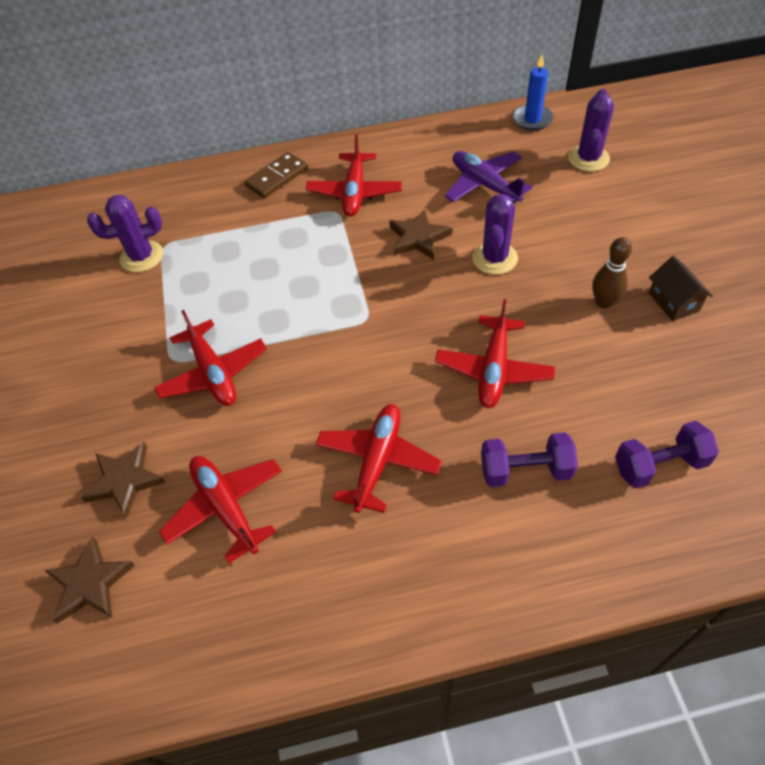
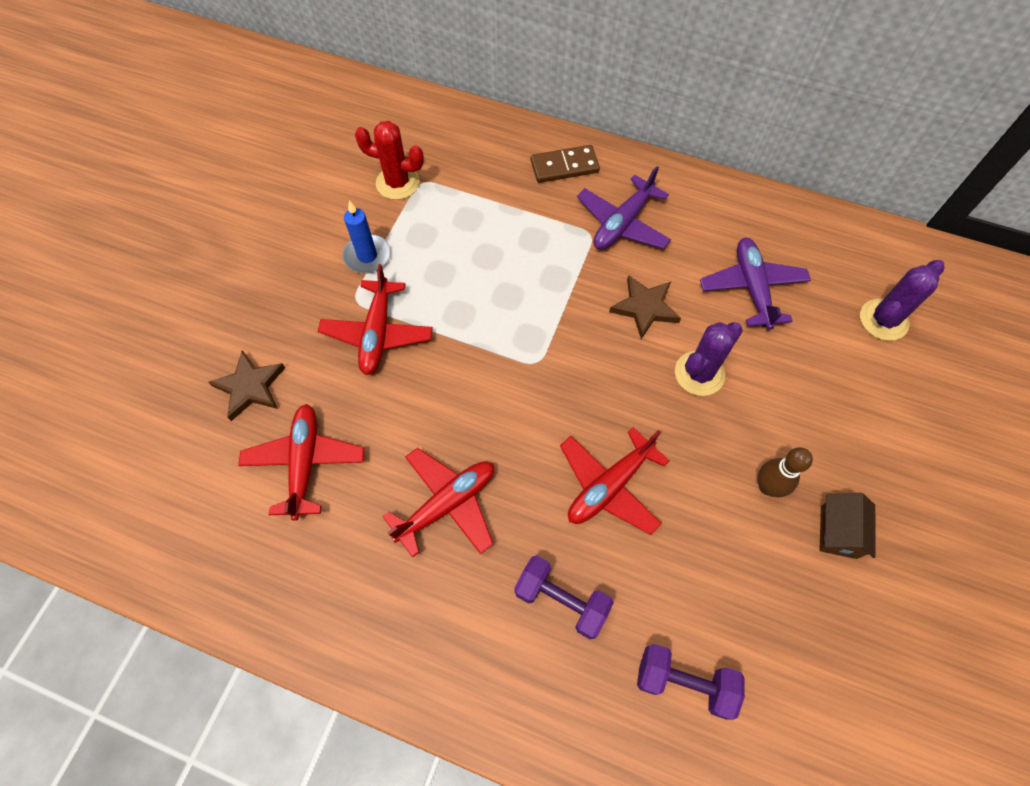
camera: 30 degrees right, 10 degrees up
brown star [44,536,135,624] -> none
purple cactus [87,195,163,272] -> red cactus [355,121,424,200]
red plane [306,135,402,217] -> purple plane [577,166,671,250]
blue candle [513,55,554,131] -> blue candle moved to [342,201,391,273]

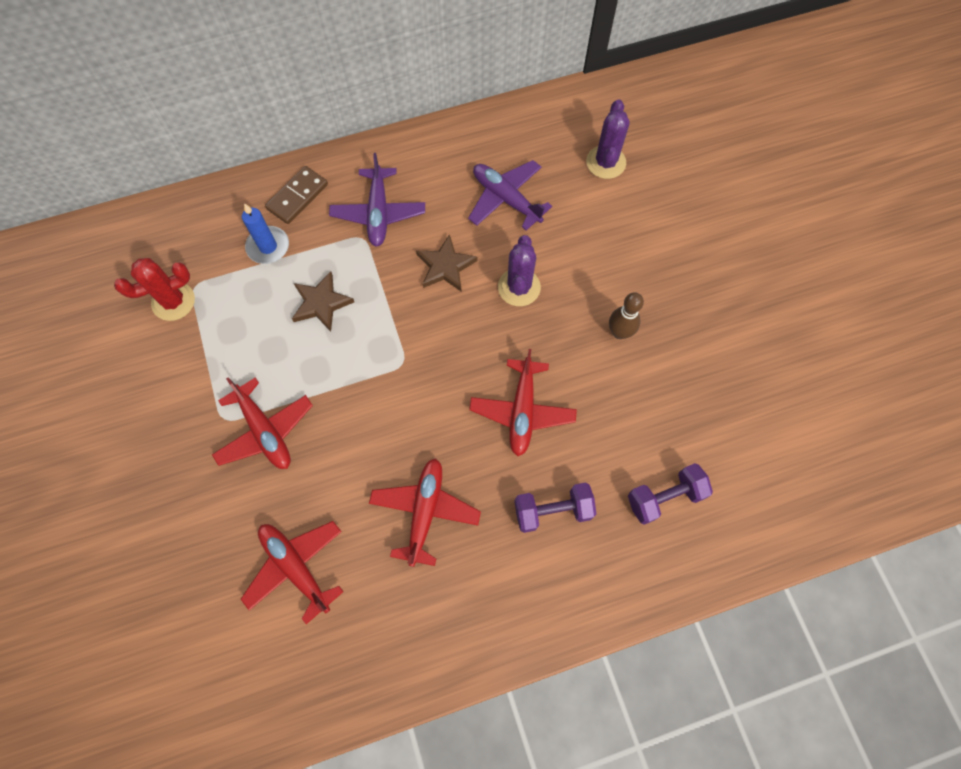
camera: 40 degrees left, 5 degrees up
brown star [208,350,285,421] -> brown star moved to [292,271,354,332]
blue candle [342,201,391,273] -> blue candle moved to [242,203,289,264]
brown house [820,493,876,559] -> none

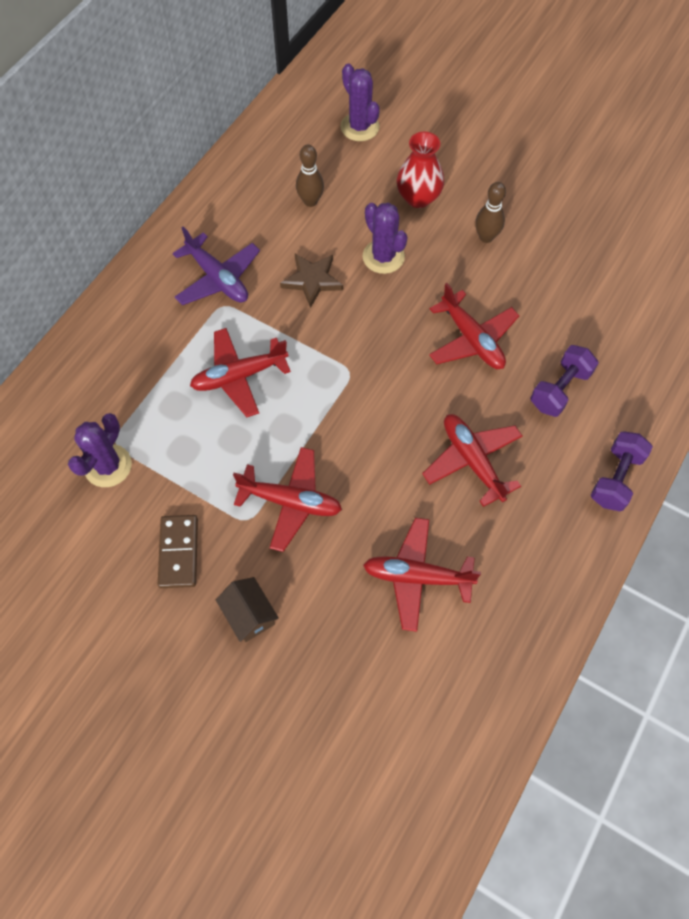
camera: 40 degrees left, 5 degrees down
red cactus [114,258,195,321] -> purple cactus [68,413,132,487]
blue candle [242,203,289,264] -> none
brown domino [265,166,328,224] -> brown domino moved to [158,515,198,588]
brown star [292,271,354,332] -> red plane [190,328,291,417]
purple plane [468,160,552,231] -> brown bowling pin [296,145,324,207]
purple dumbbell [628,463,713,525] -> purple dumbbell moved to [591,431,653,511]
none -> brown house [216,577,279,642]
none -> red vase [397,132,444,208]

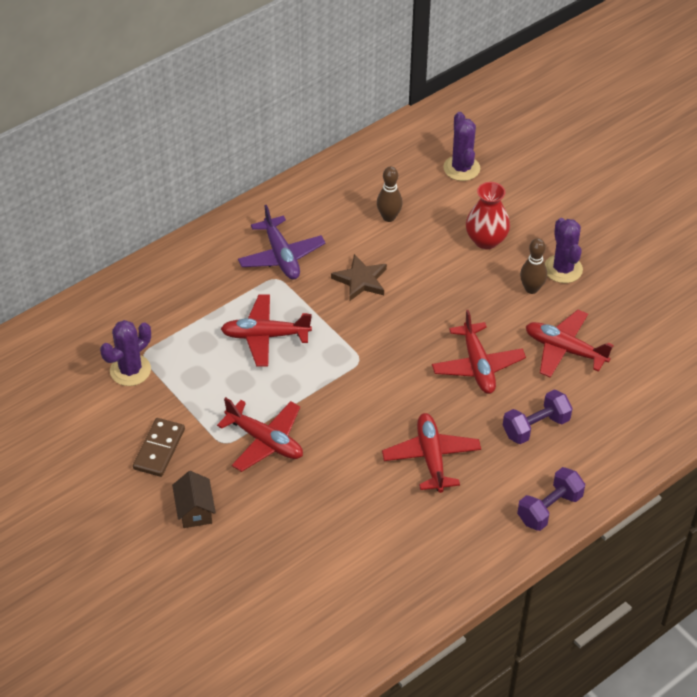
camera: 20 degrees right, 15 degrees down
purple cactus [362,202,407,274] -> purple cactus moved to [545,218,583,283]
red plane [363,518,481,632] -> red plane moved to [526,310,614,378]

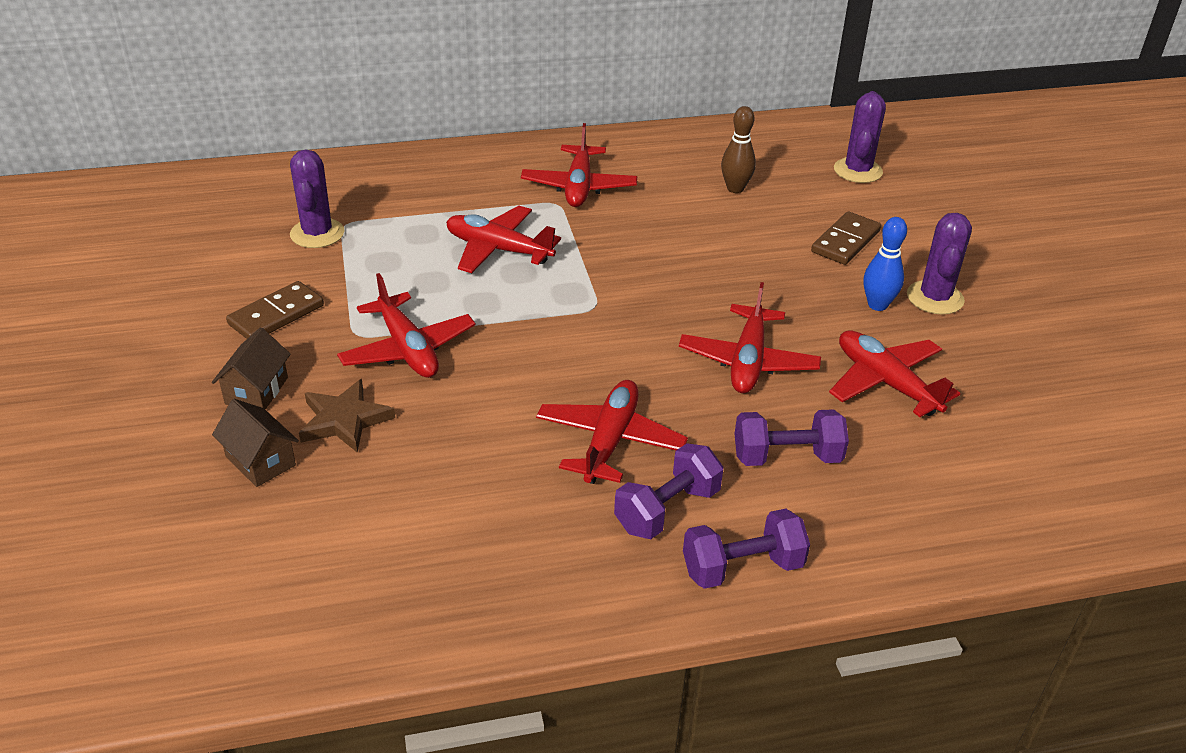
camera: 25 degrees right, 10 degrees down
purple cactus [100,320,151,386] -> purple cactus turned 75 degrees counterclockwise [290,149,344,248]
purple plane [238,205,326,279] -> red plane [521,123,637,207]
brown star [331,254,387,301] -> brown star moved to [299,379,395,453]
red vase [466,182,510,249] -> brown domino [811,211,881,265]
brown bowling pin [520,238,547,294] -> blue bowling pin [864,217,907,311]
none -> brown house [212,399,299,487]
none -> purple dumbbell [614,443,724,539]

